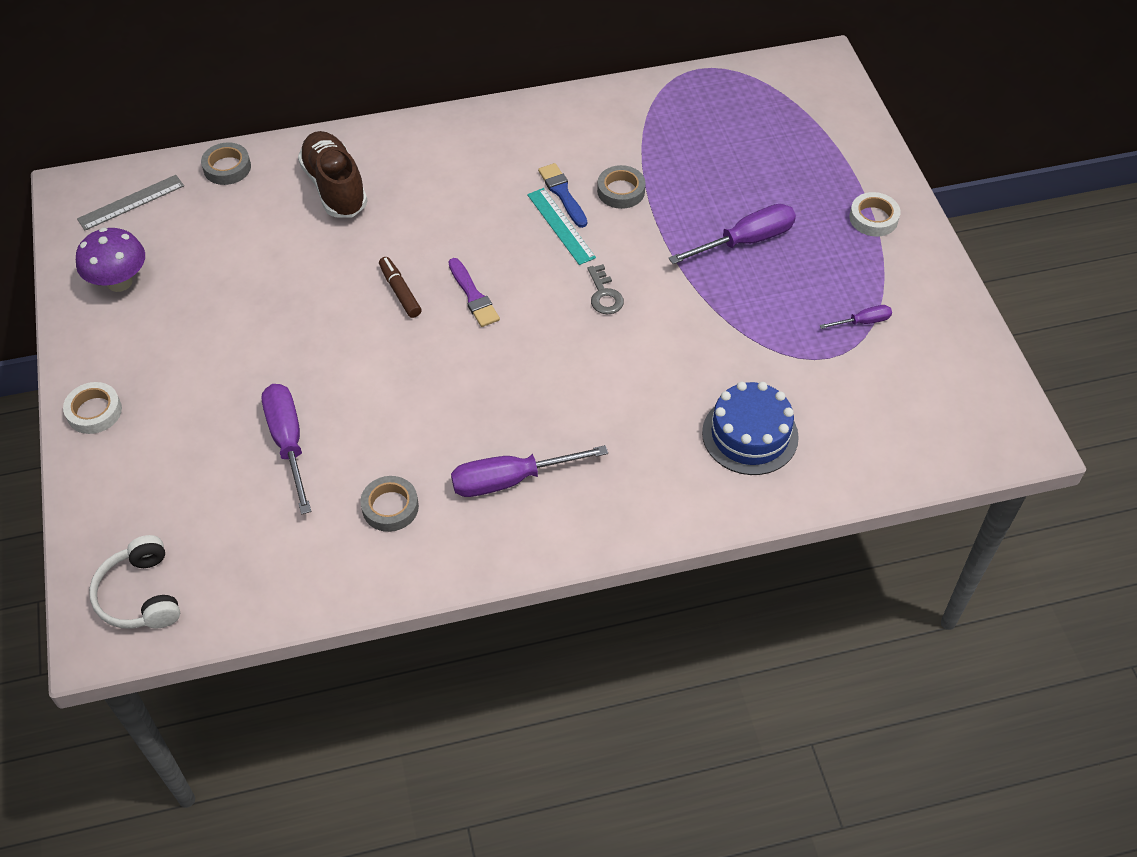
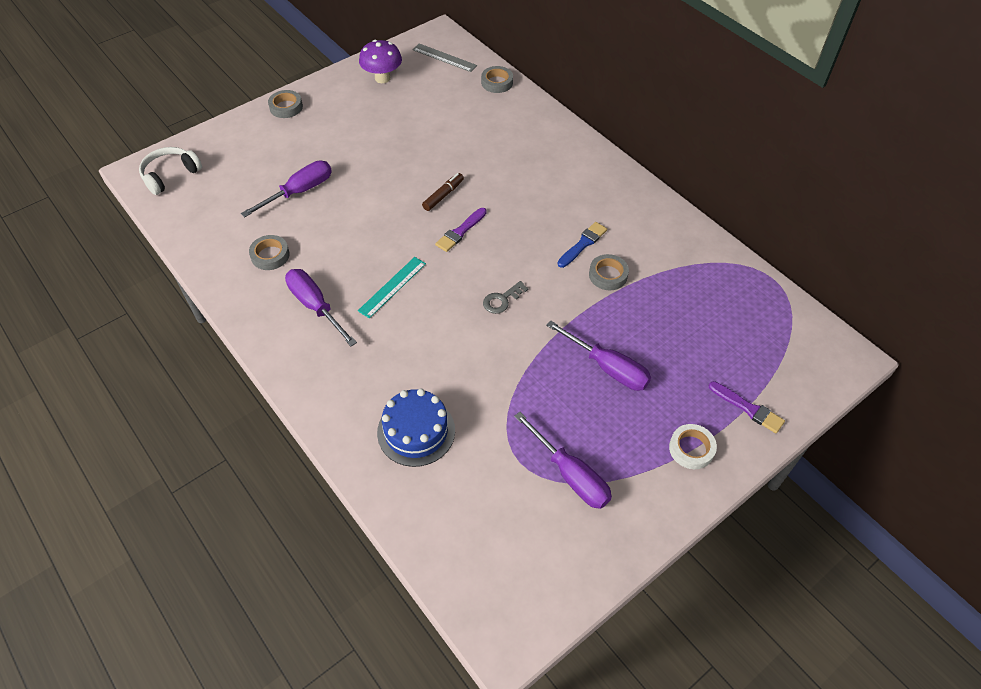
camera: 65 degrees right, 0 degrees up
white tape [63,382,122,434] -> grey tape [268,90,303,118]
brown shoe [298,131,367,217] -> none
turquoise ruler [527,188,596,265] -> turquoise ruler moved to [358,257,426,318]
purple screwdriver [820,305,892,329] -> purple screwdriver [514,412,612,509], size x1.94
none -> purple brush [708,381,785,433]

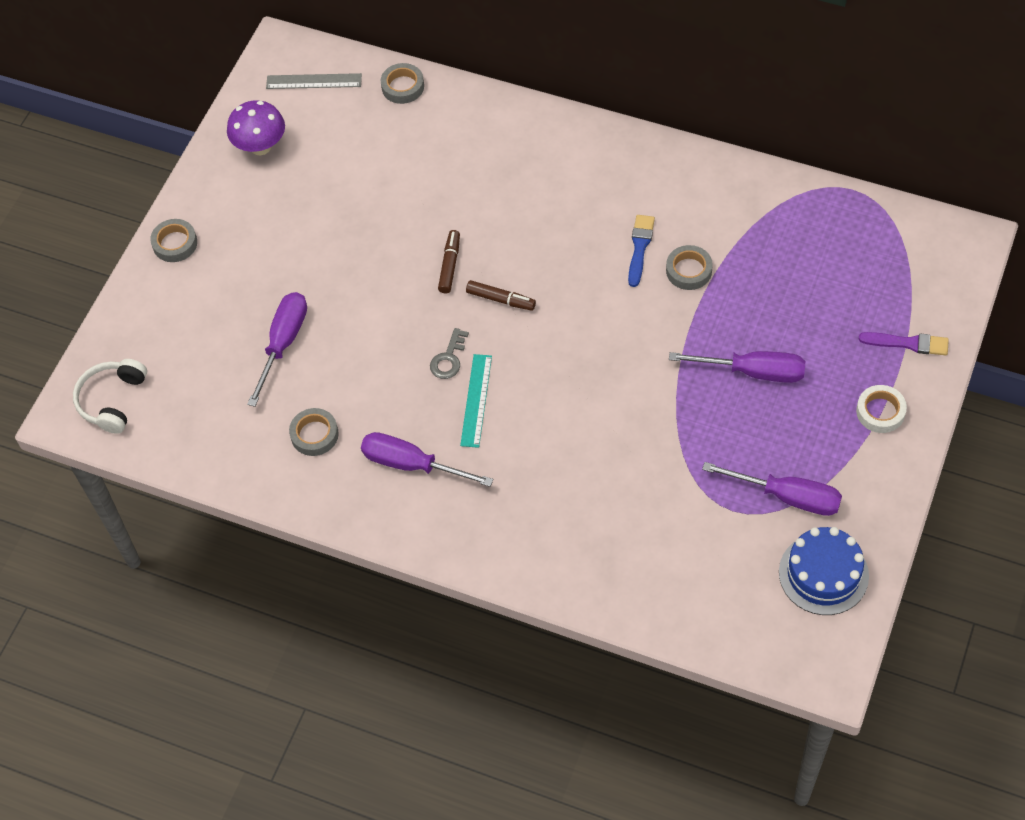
camera: 25 degrees left, 5 degrees up
blue cake [377,389,455,467] -> blue cake moved to [779,527,869,615]
purple brush [435,208,487,252] -> brown marker [466,280,536,311]
grey key [483,281,528,314] -> grey key moved to [430,328,469,379]

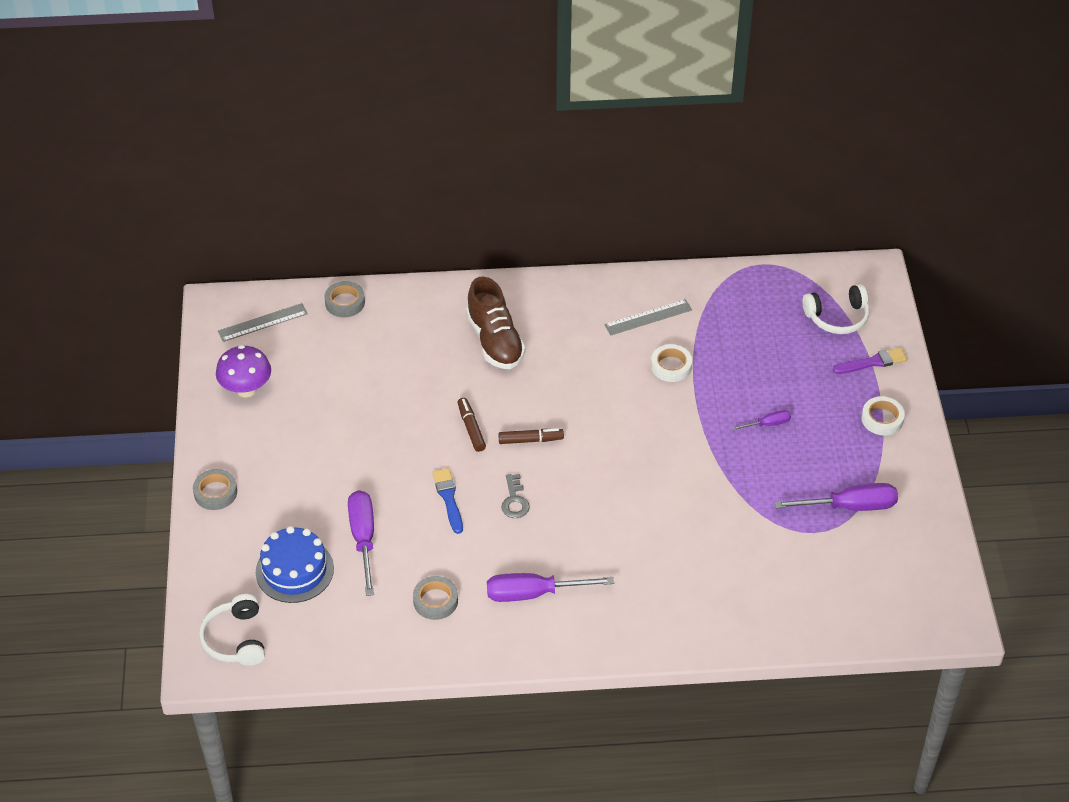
camera: 30 degrees left, 10 degrees down
turquoise ruler [460,354,492,448] -> none
blue brush [628,215,655,287] -> blue brush moved to [432,468,463,534]
grey tape [666,245,713,290] -> white tape [651,344,692,382]
purple screwdriver [669,351,805,383] -> purple screwdriver [732,410,791,431], size x0.52
blue cake [779,527,869,615] -> blue cake moved to [256,526,334,603]
none -> brown shoe [466,277,525,369]
none -> grey ruler [604,299,692,335]
none -> white headphones [802,284,870,334]

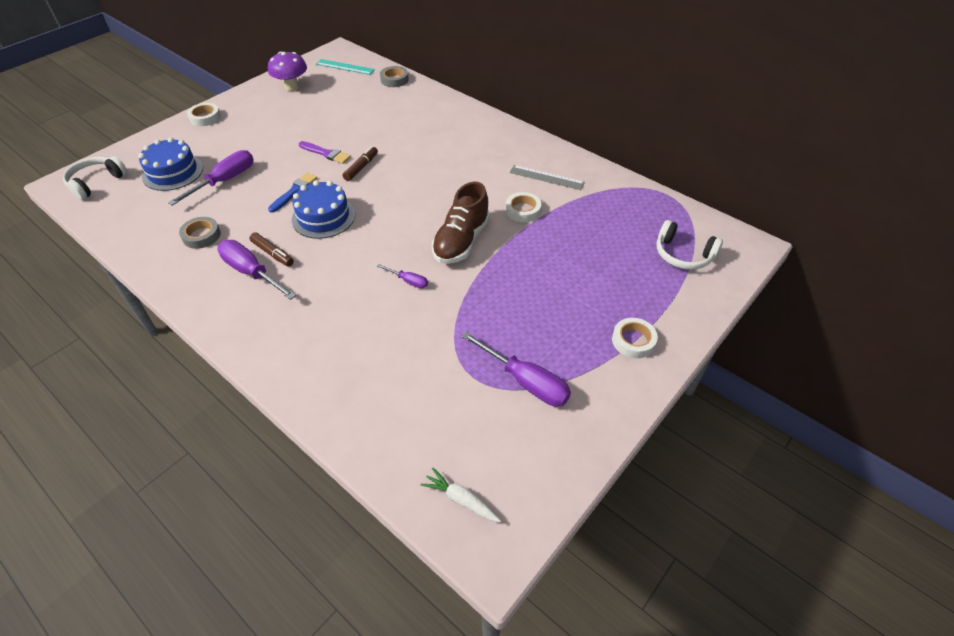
camera: 45 degrees right, 0 degrees up
grey tape [193,469,237,510] -> white tape [187,103,221,126]
grey ruler [218,303,308,342] -> turquoise ruler [316,59,375,75]
brown shoe [466,277,525,369] -> brown shoe moved to [432,182,490,264]
brown marker [498,428,564,444] -> brown marker moved to [250,233,294,267]
grey key [501,474,530,518] -> blue cake [292,180,355,239]
purple screwdriver [732,410,791,431] -> purple screwdriver moved to [377,264,428,288]
purple brush [833,348,907,374] -> purple brush moved to [299,141,351,164]
none -> white carrot [420,468,501,522]

